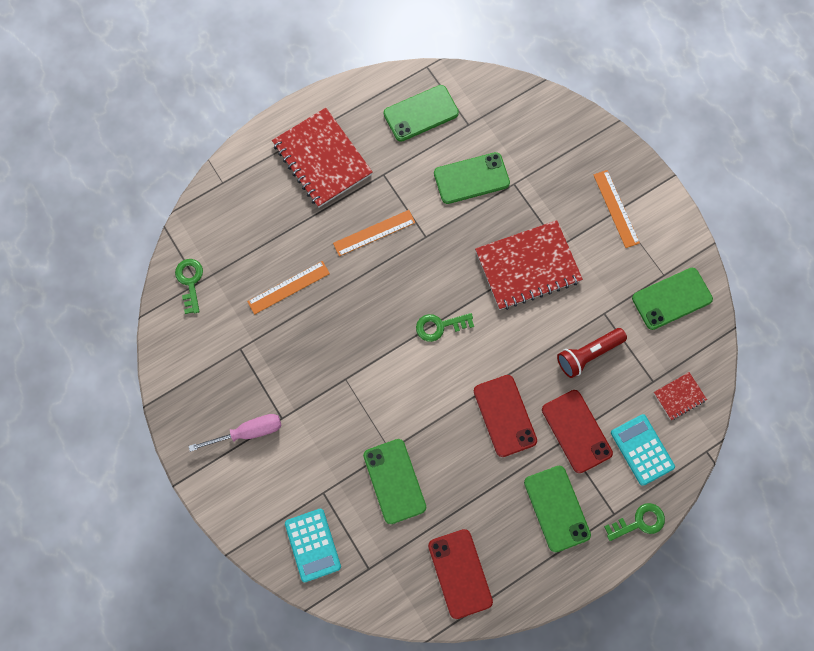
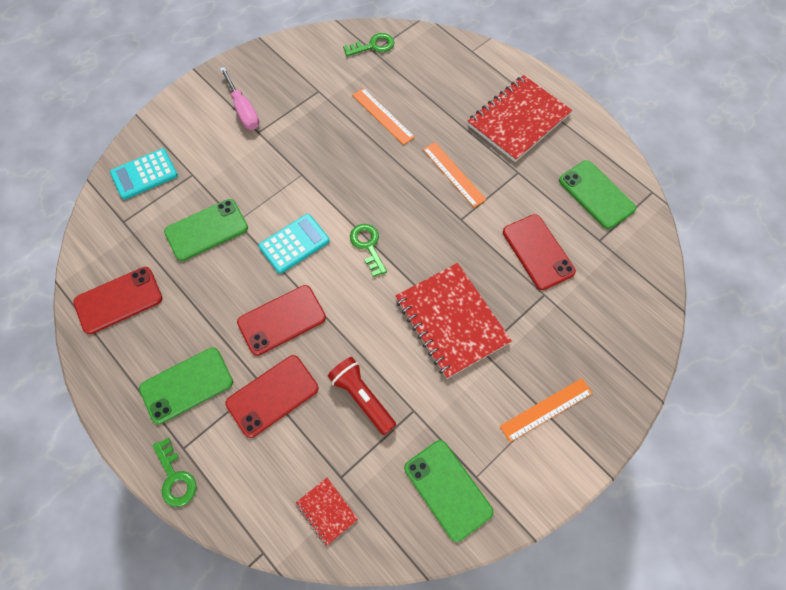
camera: 80 degrees right, 10 degrees down
green phone [434,152,510,204] -> red phone [503,214,576,290]
turquoise calculator [611,414,675,486] -> turquoise calculator moved to [259,214,330,274]

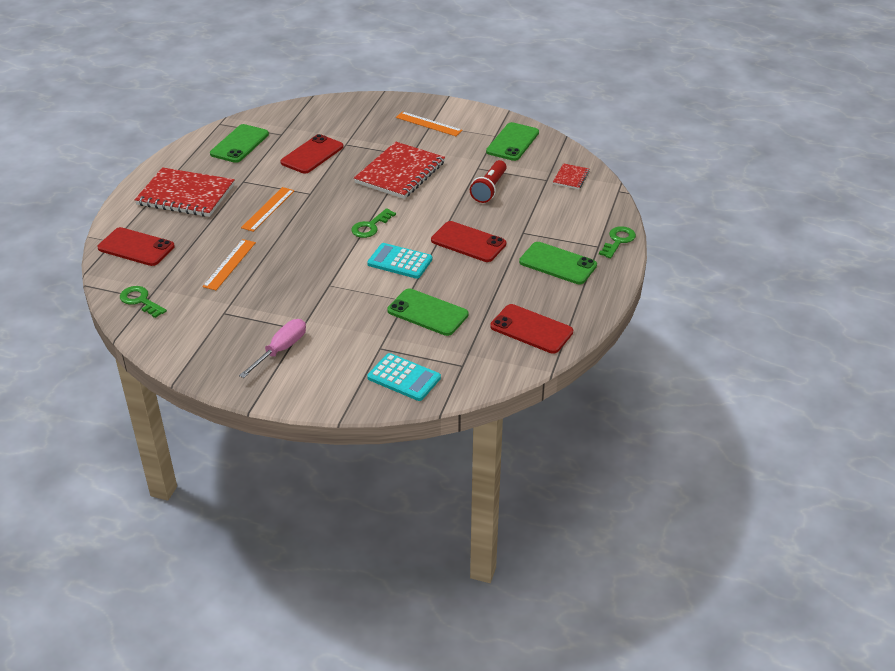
camera: 120 degrees left, 25 degrees down
red phone [225,355,319,438] -> red phone moved to [97,227,175,266]

